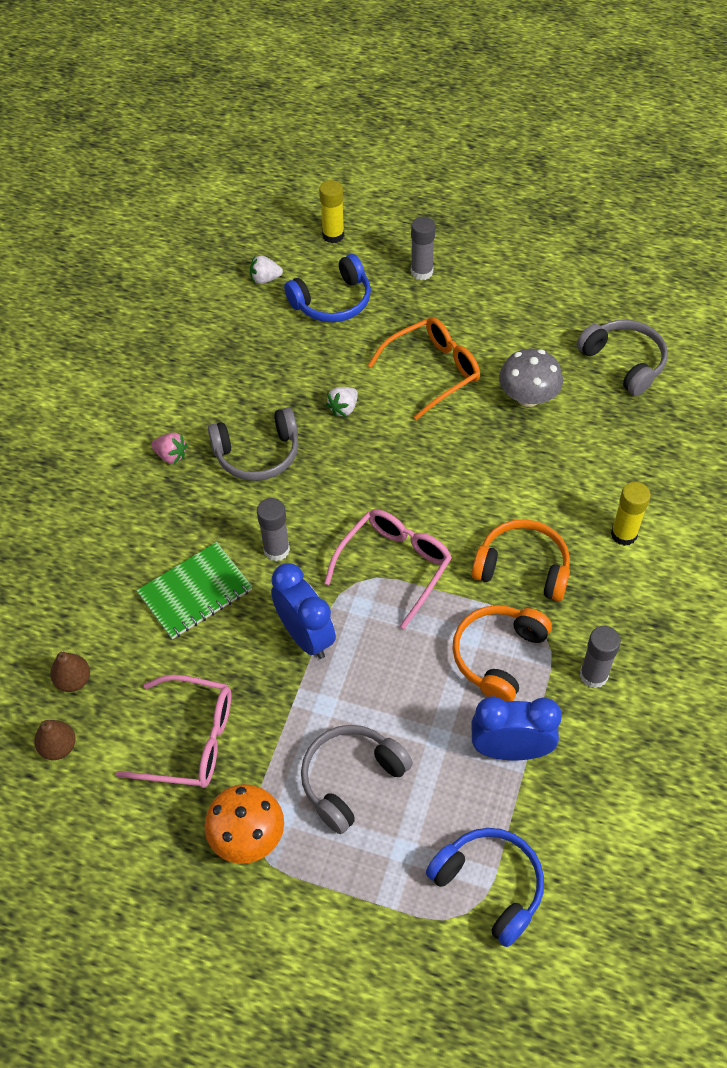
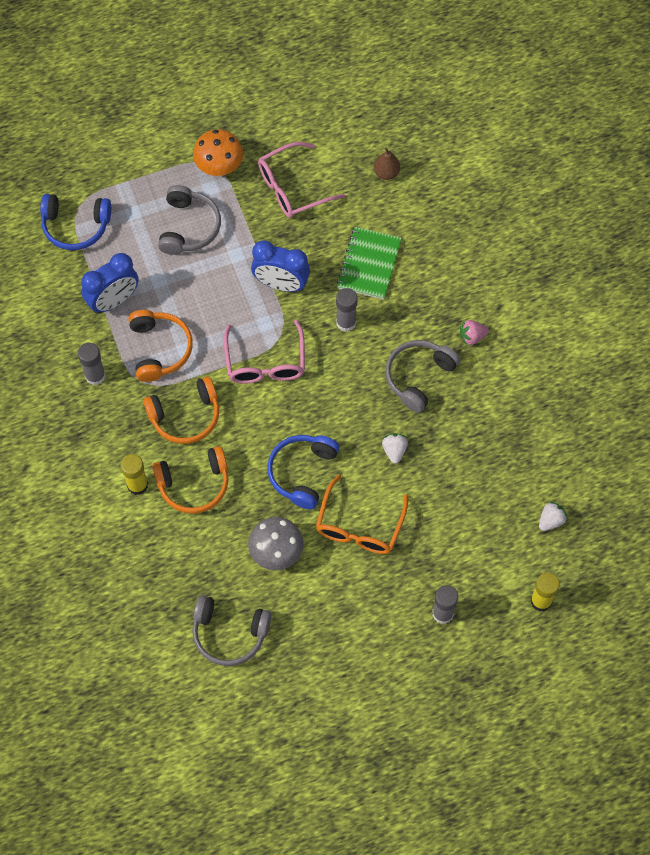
camera: 140 degrees right, 10 degrees up
brown pear [34,720,76,760] -> none
blue headphones [284,254,371,322] -> blue headphones moved to [267,435,339,510]
none -> orange headphones [152,446,228,514]

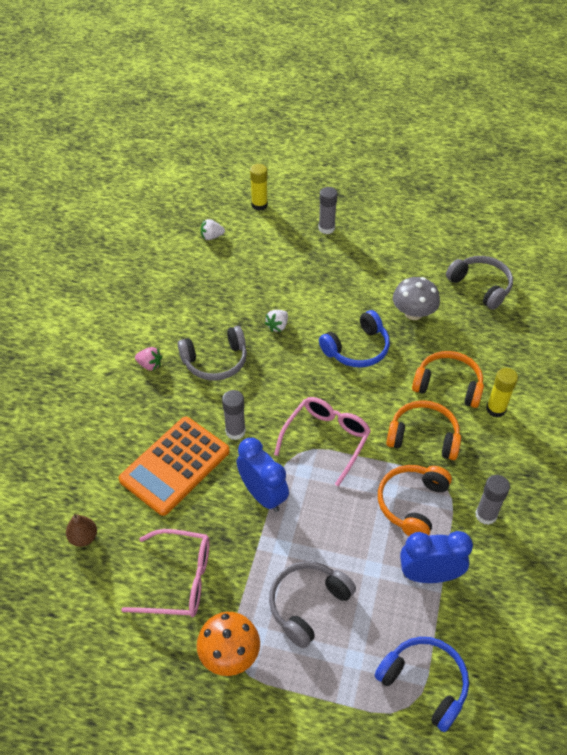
camera: 145 degrees left, 15 degrees down
orange glasses [316,474,408,554] -> none
green notebook [337,227,402,300] -> orange calculator [119,417,230,516]

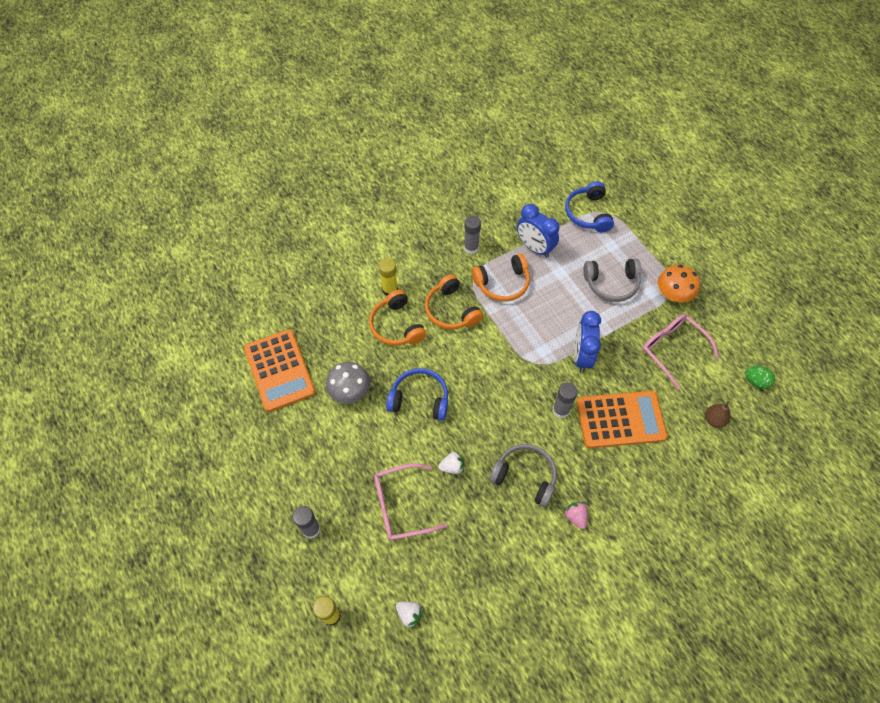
camera: 135 degrees left, 10 degrees up
pink glasses [274,397,371,487] -> pink glasses moved to [374,463,448,540]
grey headphones [446,256,513,310] -> orange calculator [244,329,316,412]
none -> green egg [745,366,775,389]

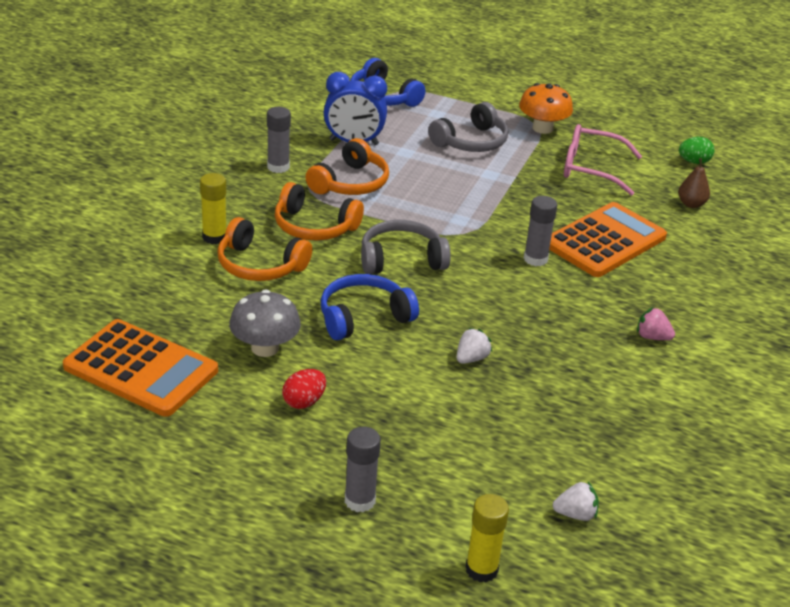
camera: 40 degrees left, 25 degrees down
pink glasses [374,463,448,540] -> none
grey headphones [489,444,557,507] -> grey headphones moved to [361,220,451,274]
blue clock [574,311,601,372] -> none
none -> red egg [282,369,326,409]

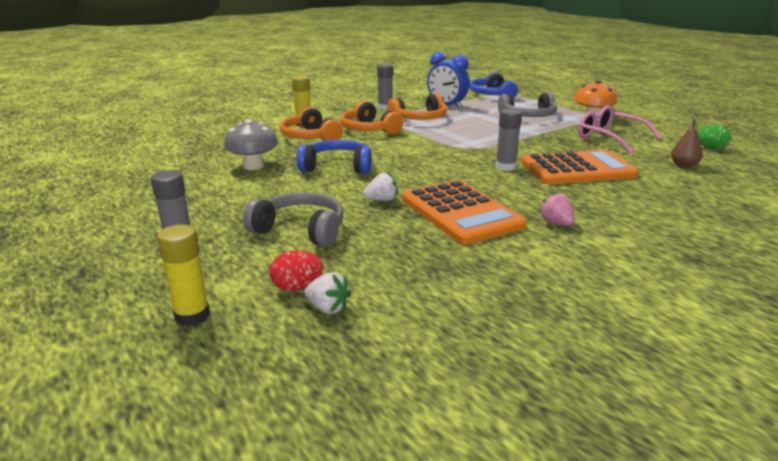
camera: 35 degrees right, 10 degrees down
orange calculator [63,319,218,417] -> orange calculator moved to [402,180,527,245]
red egg [282,369,326,409] -> red egg moved to [270,251,324,291]
grey headphones [361,220,451,274] -> grey headphones moved to [243,192,344,247]

